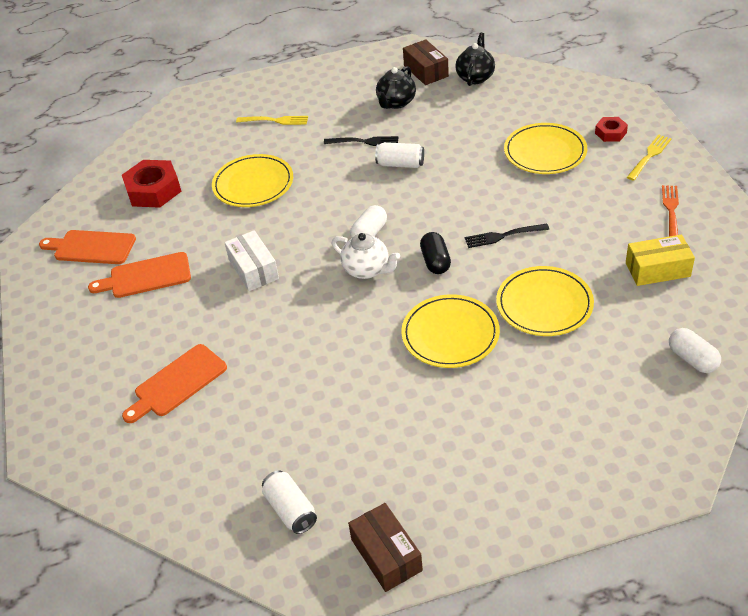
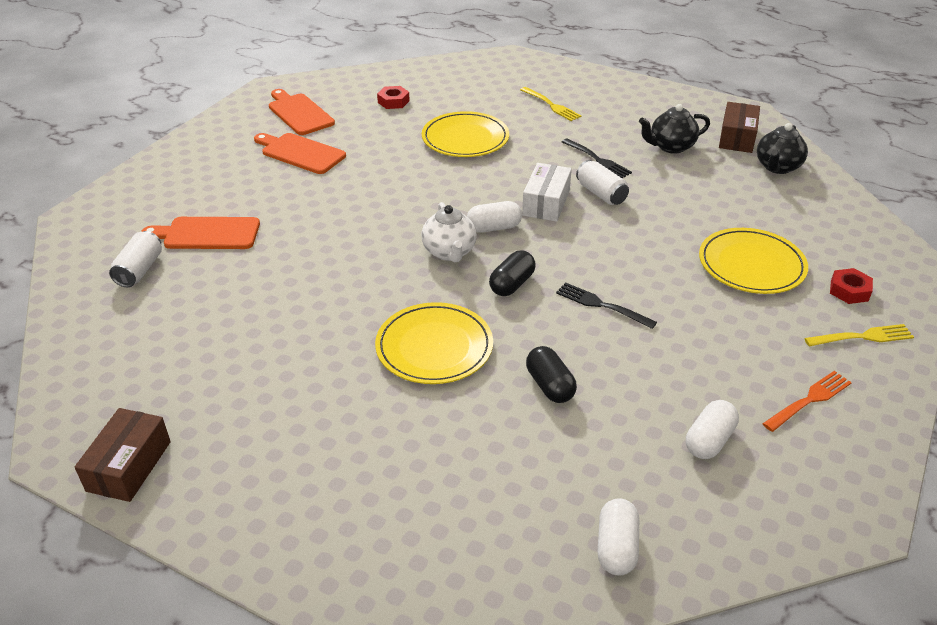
camera: 40 degrees right, 5 degrees down
red nut [122,160,182,208] -> red nut [377,86,410,109], size x0.54
white box [224,230,279,291] -> white box moved to [522,163,572,222]
white can [262,470,317,534] -> white can moved to [109,231,162,287]
black teapot [455,33,495,86] -> black teapot turned 150 degrees clockwise [757,123,808,174]
yellow plate [496,266,594,336] -> black capsule [526,346,577,403]
yellow box [626,235,695,286] -> white capsule [686,400,739,459]

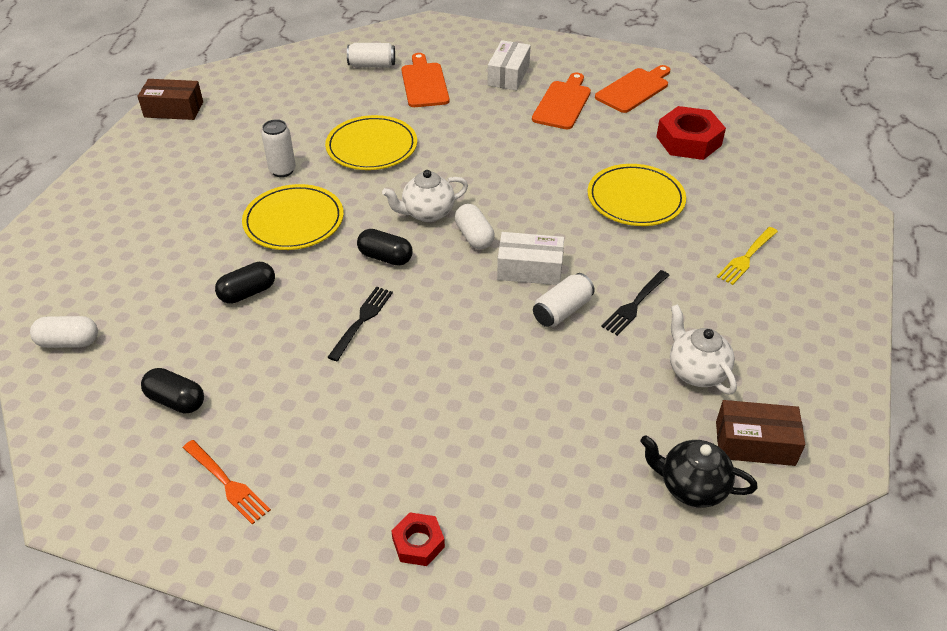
camera: 80 degrees right, 5 degrees up
red nut [377,86,410,109] -> red nut [656,106,726,160], size x1.85
black teapot [639,104,710,154] -> white teapot [670,304,737,395]
white capsule [686,400,739,459] -> black capsule [141,368,204,414]
yellow plate [699,228,808,294] -> yellow plate moved to [325,115,417,170]
yellow fork [804,324,914,346] -> none
none -> white can [261,119,296,177]
none -> white box [488,40,531,90]

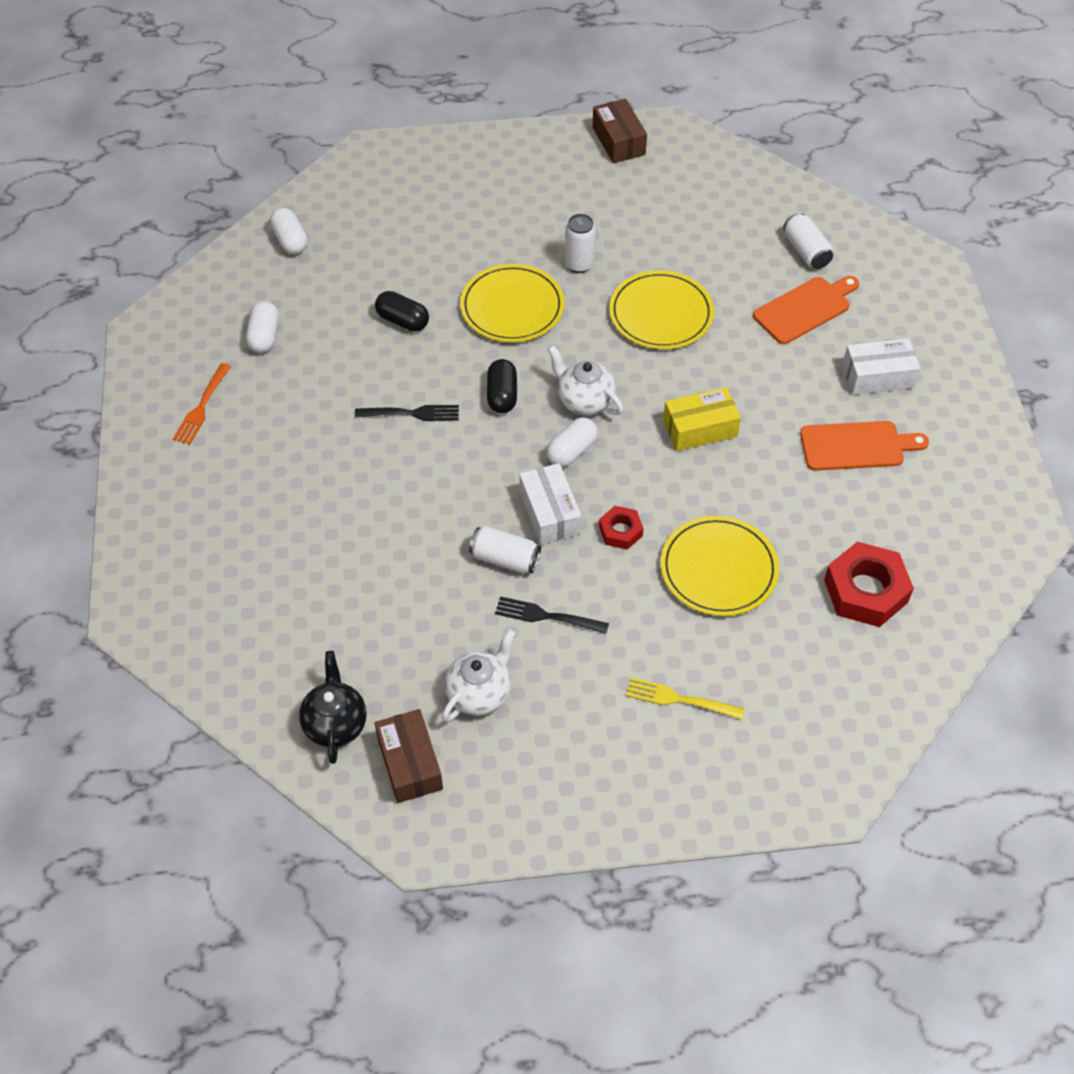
camera: 65 degrees right, 10 degrees up
black capsule [141,368,204,414] -> white capsule [246,301,279,353]
red nut [391,512,445,566] -> red nut moved to [599,506,644,550]
orange cutting board [595,65,670,113] -> none
none -> yellow box [663,387,741,451]

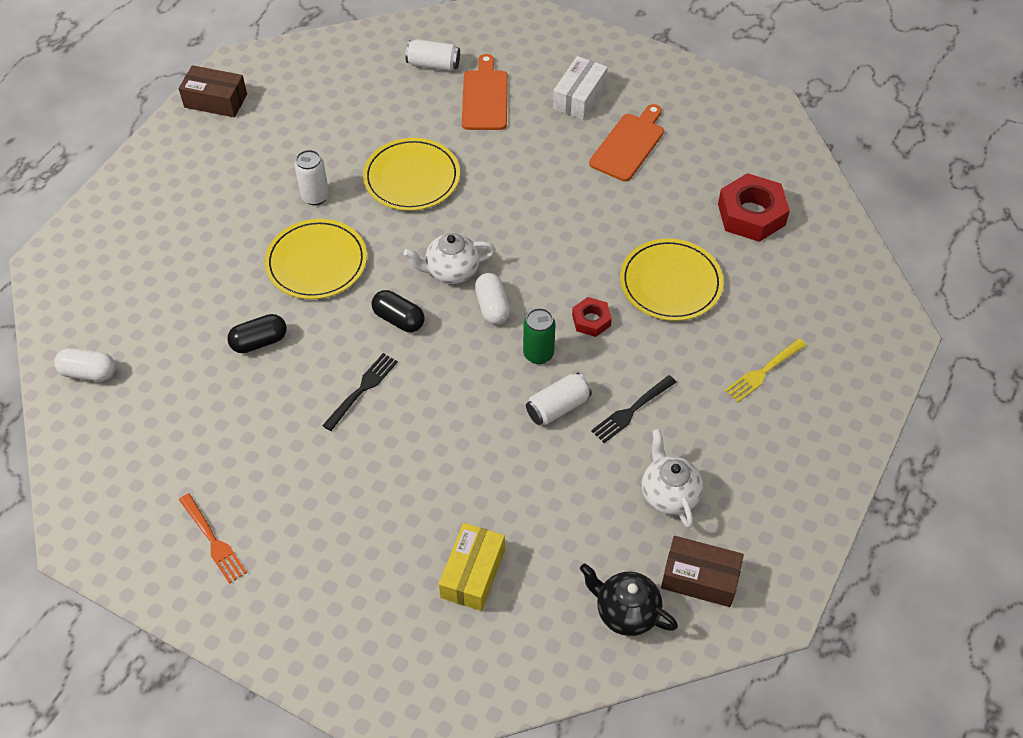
camera: 55 degrees left, 0 degrees up
white capsule [246,301,279,353] -> none
white box [519,463,581,545] -> green can [523,308,556,364]
yellow box [663,387,741,451] -> yellow box moved to [439,523,505,611]

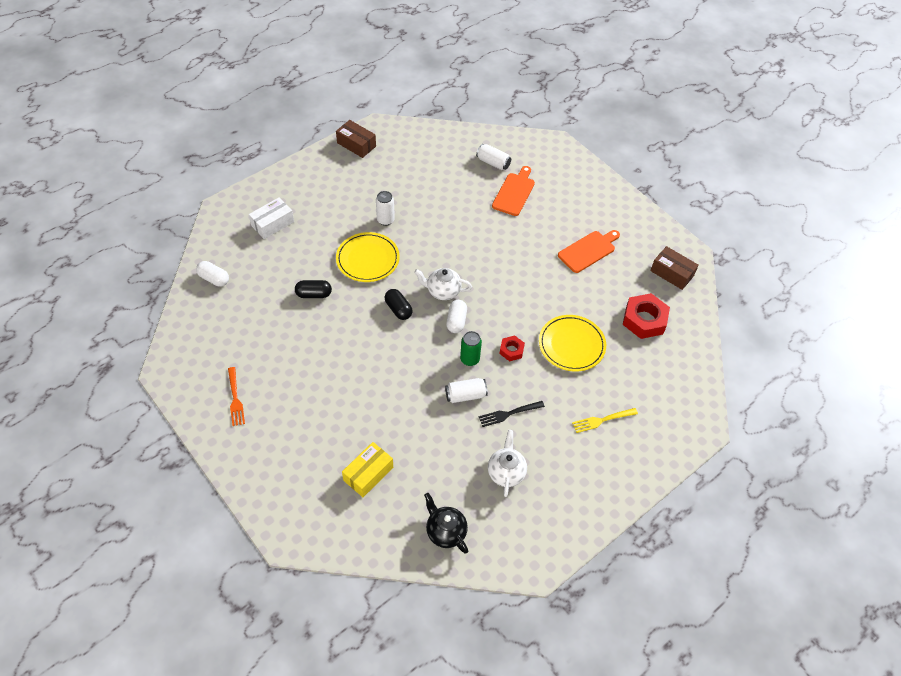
camera: 20 degrees right, 0 degrees up
black fork [322,353,398,431] -> none
yellow plate [363,138,460,211] -> none
white box [553,56,608,120] -> white box moved to [249,197,294,239]
brown box [661,536,744,607] -> brown box moved to [650,246,699,290]

